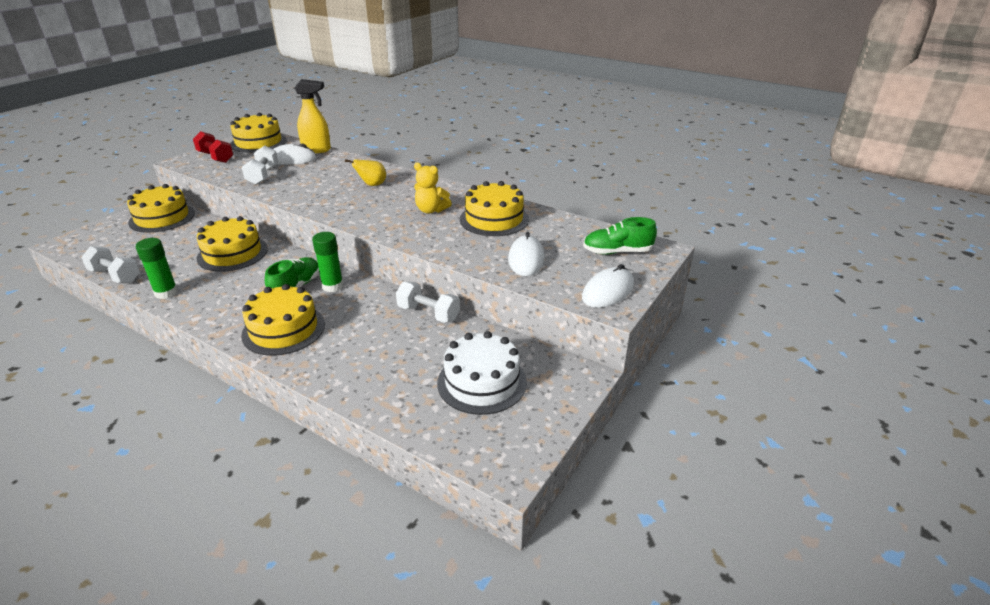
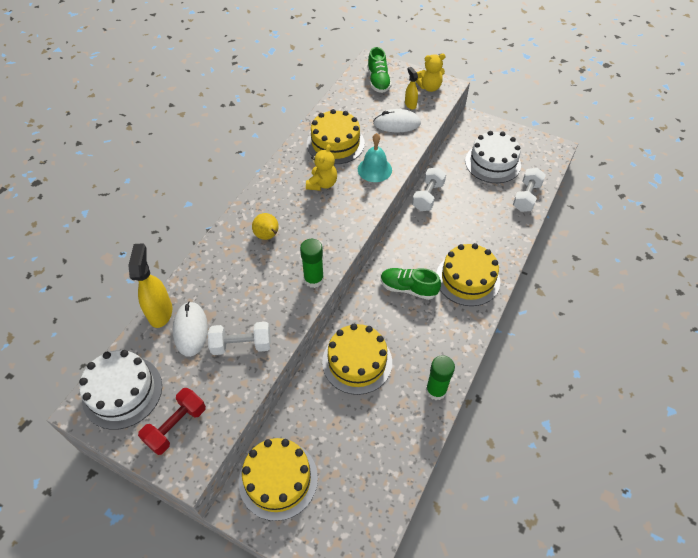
camera: 95 degrees left, 20 degrees up
white dumbbell [81,246,140,283] -> white dumbbell moved to [513,168,546,212]
yellow cake [230,113,287,153] -> white cake [79,350,162,430]
green glue stick [312,232,343,292] -> green glue stick moved to [300,239,324,288]
white mouse [582,264,634,308] -> yellow teddy bear [416,53,445,92]
none -> turquoise bell [358,133,392,182]
none -> yellow spray bottle [405,67,418,109]

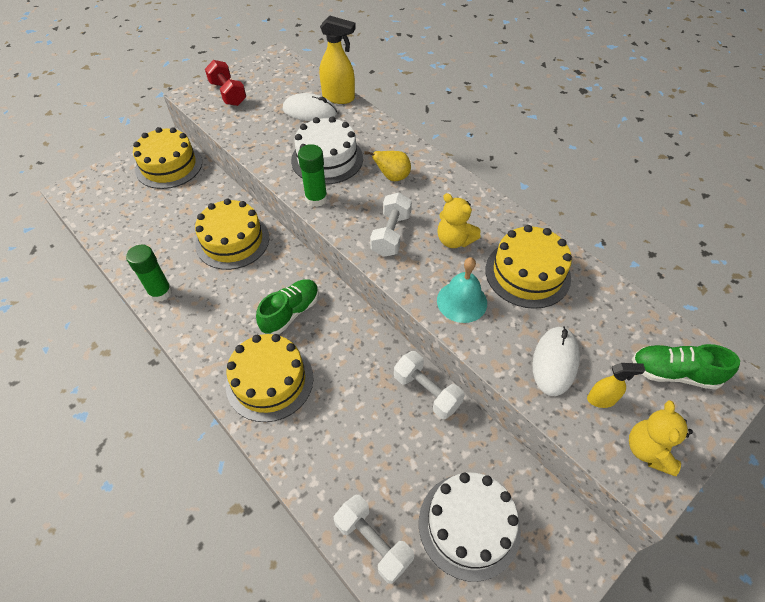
camera: 110 degrees right, 0 degrees up
white cake [79,350,162,430] -> white cake moved to [291,116,363,184]
white dumbbell [208,322,271,355] -> white dumbbell moved to [370,192,412,257]

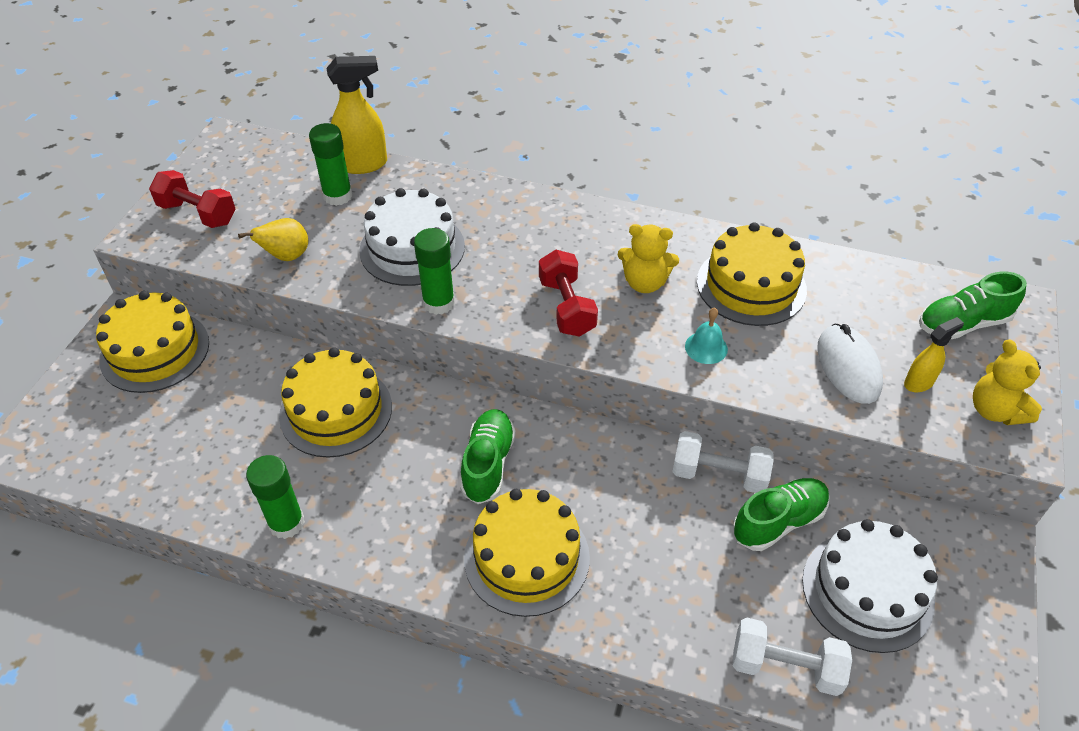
camera: 30 degrees left, 5 degrees down
white mouse [283,93,337,121] -> green glue stick [309,123,352,206]
yellow pear [364,151,411,181] -> yellow pear moved to [238,218,308,261]
white dumbbell [370,192,412,257] -> red dumbbell [539,250,598,337]
turquoise bell [437,257,487,323] -> turquoise bell [685,308,728,364], size x0.64
none -> green shoe [733,478,830,551]

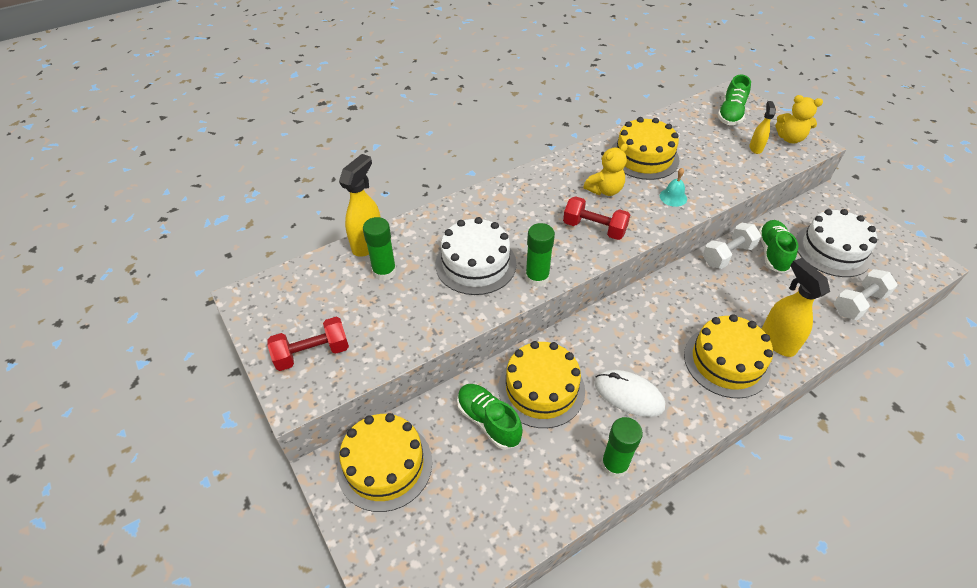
camera: 50 degrees left, 0 degrees up
yellow pear [238,218,308,261] -> none
green shoe [460,409,516,504] -> green shoe moved to [457,384,523,450]
white mouse [817,324,883,404] -> white mouse moved to [594,370,665,417]
none -> yellow spray bottle [762,258,830,357]

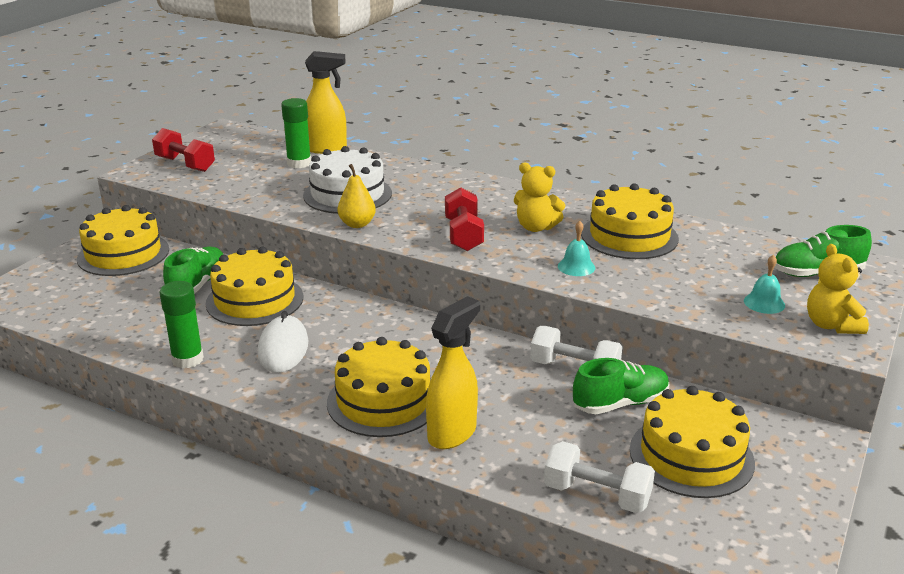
camera: 60 degrees right, 20 degrees down
green glue stick [525,223,555,287] -> yellow pear [337,164,376,228]
yellow spray bottle [749,101,776,154] -> turquoise bell [744,254,785,314]
white cake [796,209,877,277] -> yellow cake [630,386,755,498]

